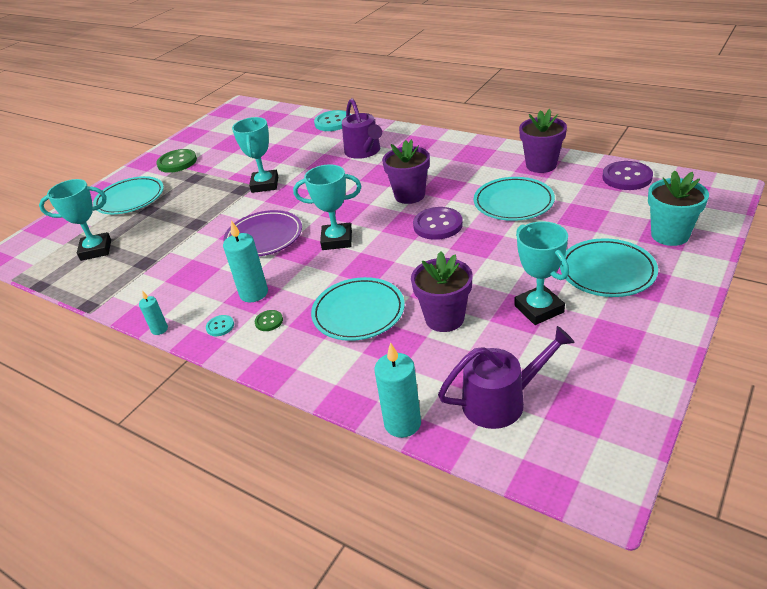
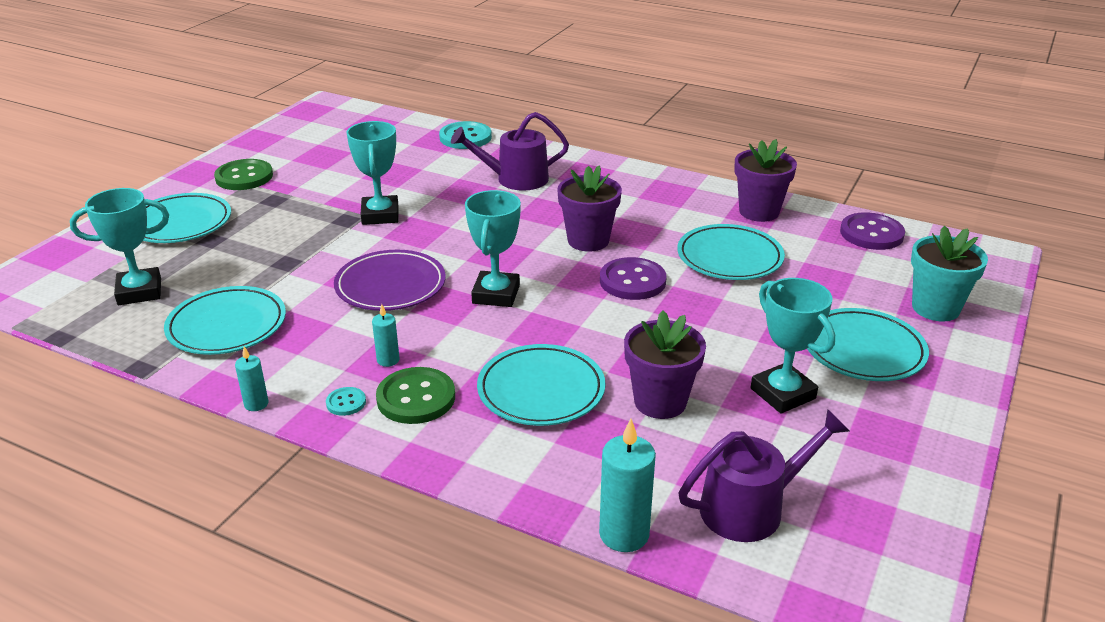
camera: 10 degrees left, 5 degrees down
turquoise candle [223,220,268,302] -> turquoise candle [372,304,400,367], size x0.56
green button [255,310,283,331] -> green button [376,367,455,424], size x2.00
turquoise trophy [293,164,361,250] -> turquoise trophy turned 75 degrees counterclockwise [465,190,521,307]
purple watering can [342,98,382,159] -> purple watering can turned 105 degrees clockwise [451,112,569,191]
none -> turquoise plate [164,286,286,355]

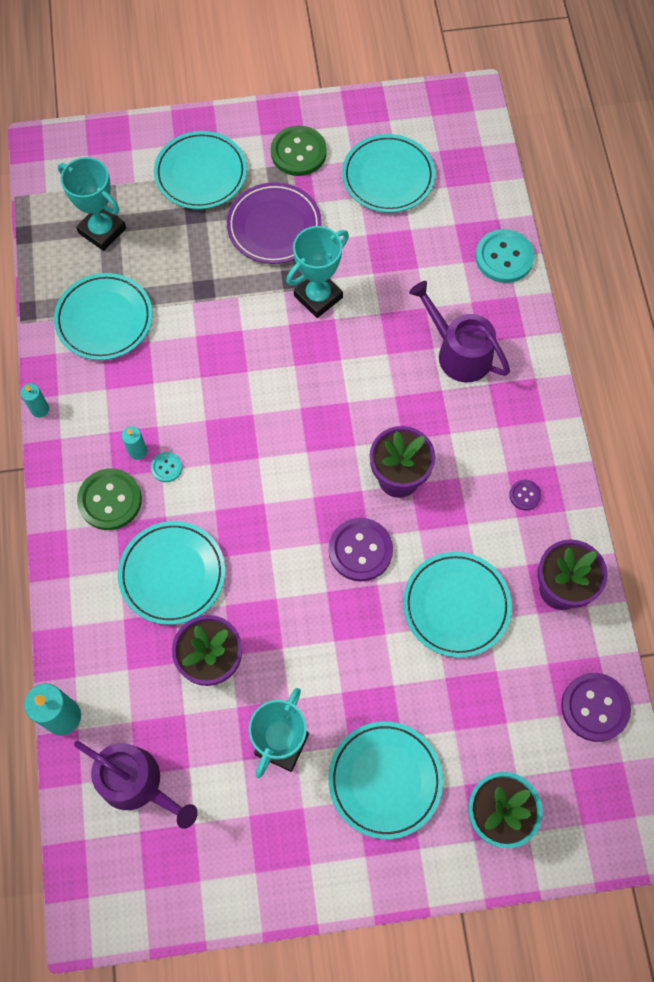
camera: 55 degrees right, 35 degrees up
turquoise button [326,387,366,416] -> turquoise button moved to [151,452,182,482]
purple plate [334,250,446,311] -> purple plate moved to [227,182,322,264]
turquoise trophy [465,190,521,307] -> none
none -> turquoise plate [342,134,435,213]
none -> purple button [509,480,541,510]

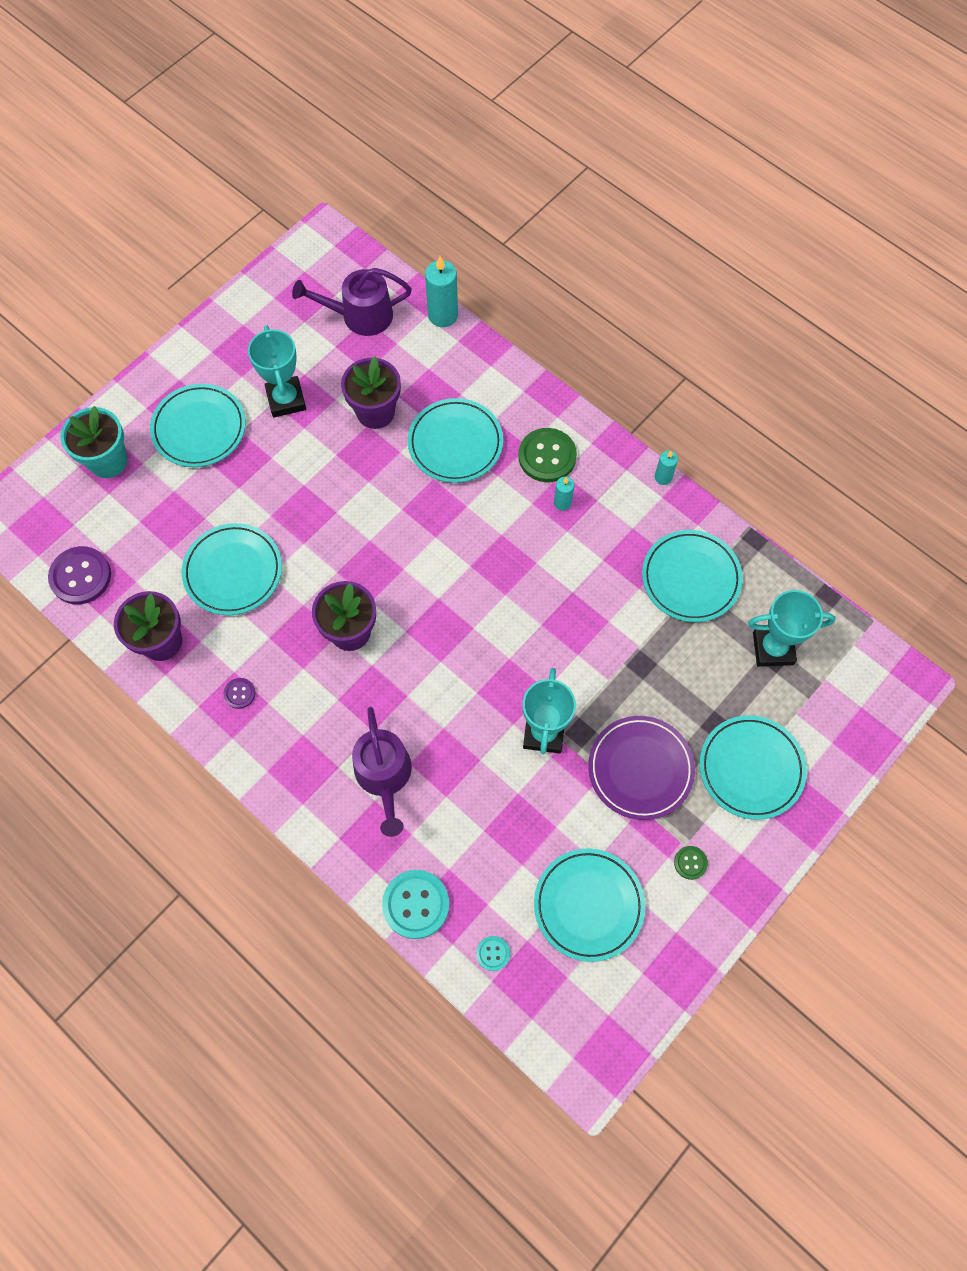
camera: 140 degrees right, 0 degrees up
turquoise button [151,452,182,482] -> turquoise button moved to [476,936,510,971]
green button [271,126,327,176] -> green button [674,846,708,880], size x0.50
purple button [329,518,393,582] -> none
purple watering can [409,281,510,382] -> purple watering can turned 75 degrees clockwise [352,707,412,837]

